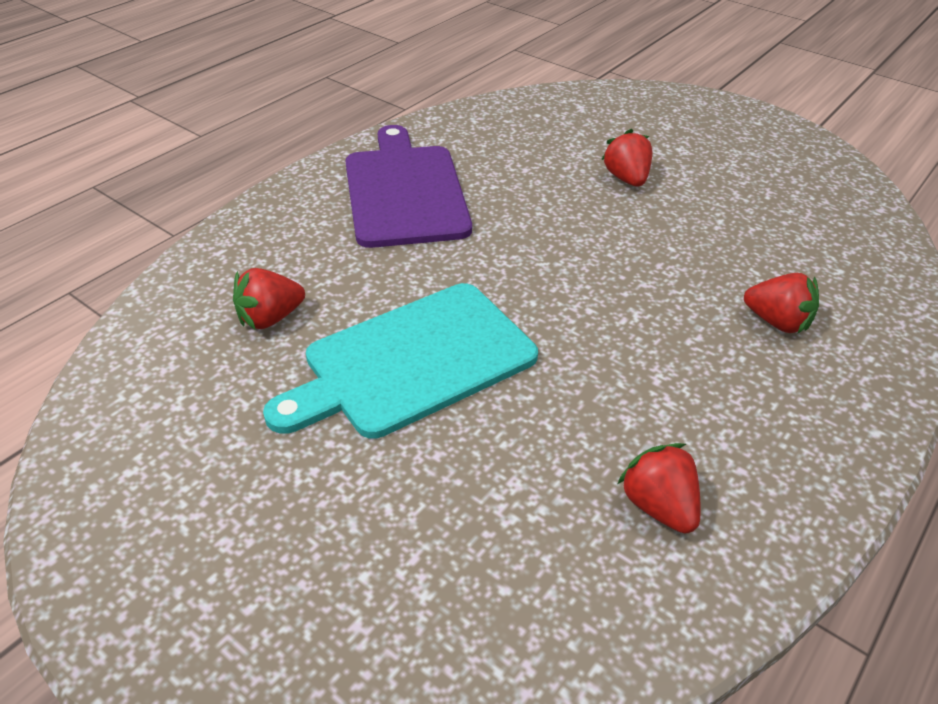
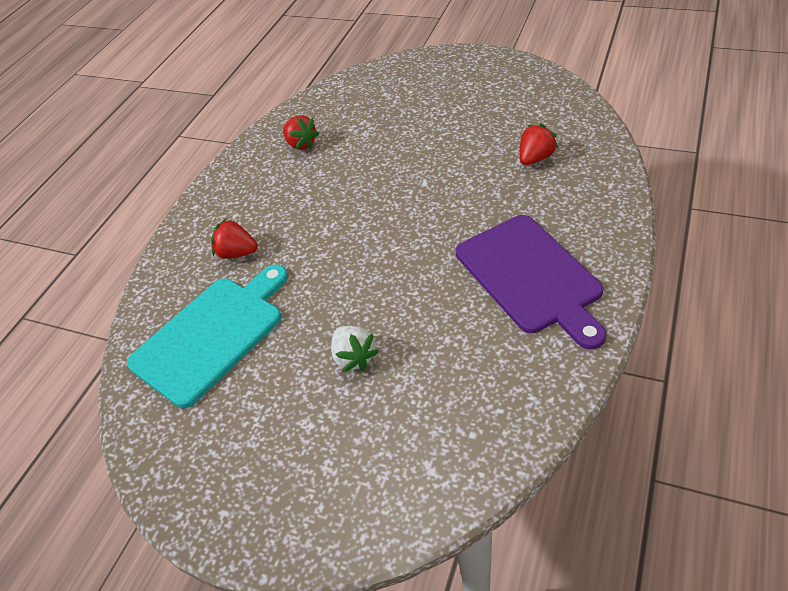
camera: 170 degrees right, 5 degrees up
turquoise cutting board [263,283,538,439] -> turquoise cutting board moved to [127,265,288,408]
red strawberry [601,129,653,186] -> white strawberry [331,326,379,372]

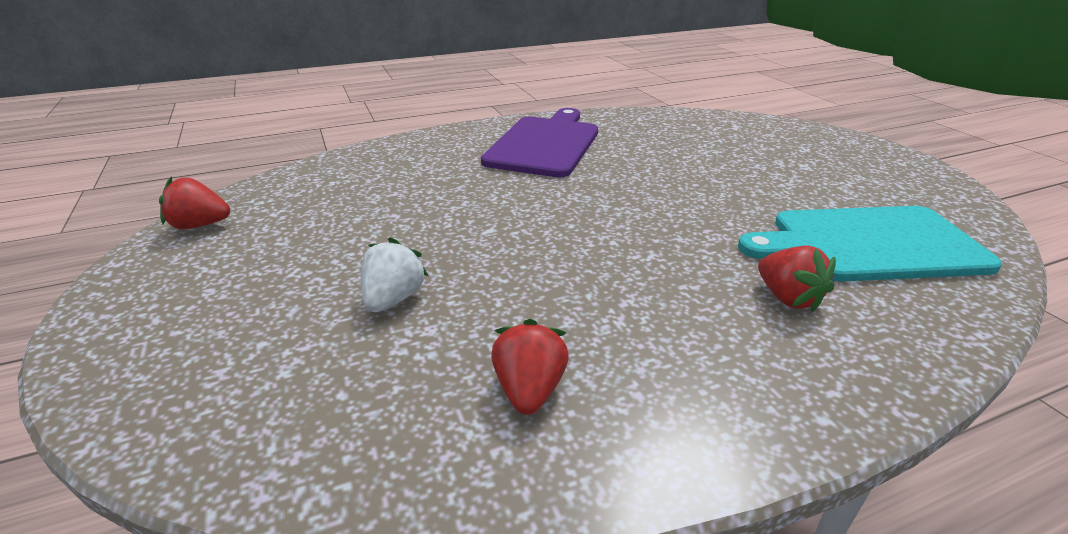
camera: 140 degrees left, 15 degrees down
white strawberry [331,326,379,372] -> white strawberry moved to [361,237,428,312]
red strawberry [519,124,558,165] -> red strawberry moved to [159,176,230,229]

